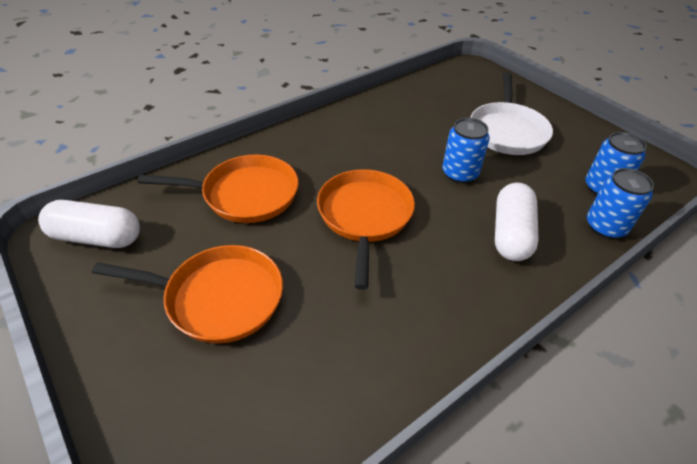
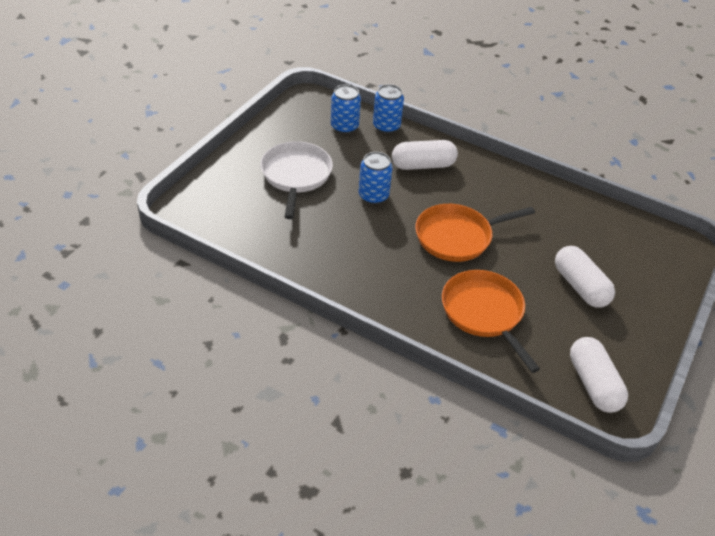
camera: 115 degrees left, 0 degrees up
orange pan [92,245,283,343] -> white capsule [555,246,615,307]
white pan [470,73,553,155] -> white pan turned 75 degrees counterclockwise [260,141,333,219]

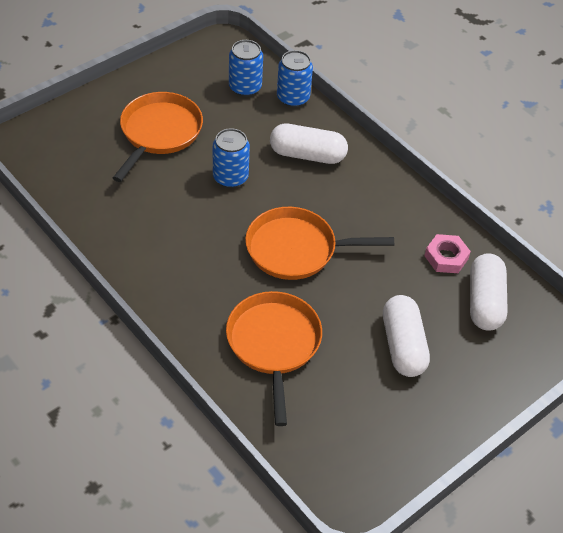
camera: 20 degrees right, 5 degrees up
white pan [260,141,333,219] -> orange pan [113,92,203,182]
white capsule [570,337,628,413] -> white capsule moved to [470,253,508,331]
none -> pink nut [424,234,471,273]

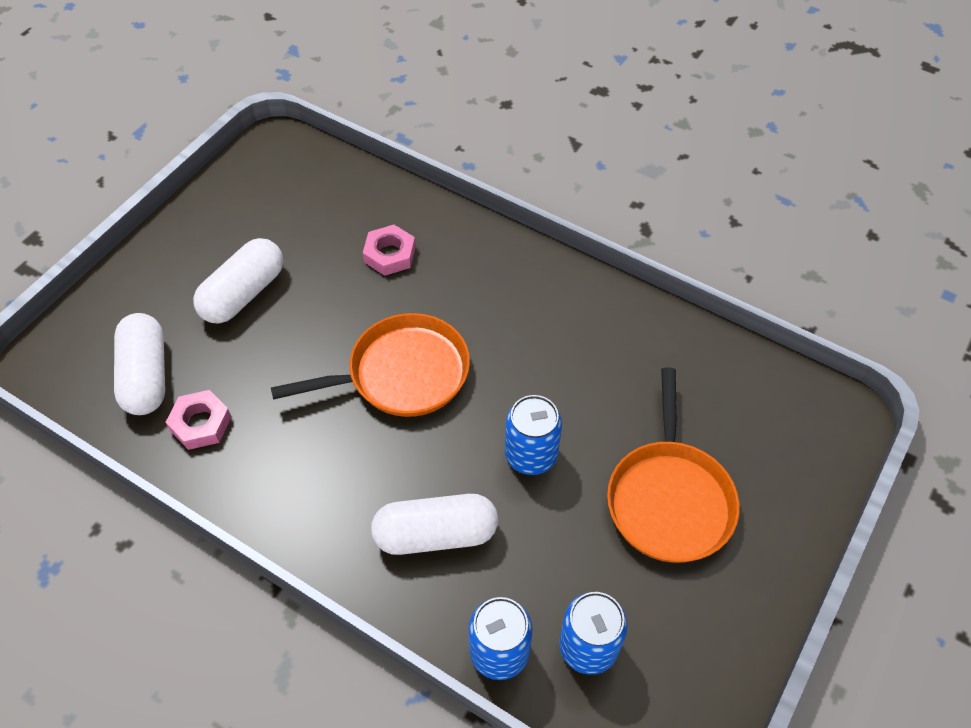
camera: 165 degrees right, 5 degrees up
orange pan [226,291,322,426] -> pink nut [363,225,416,276]
white capsule [383,295,430,377] -> white capsule turned 60 degrees clockwise [193,238,283,324]

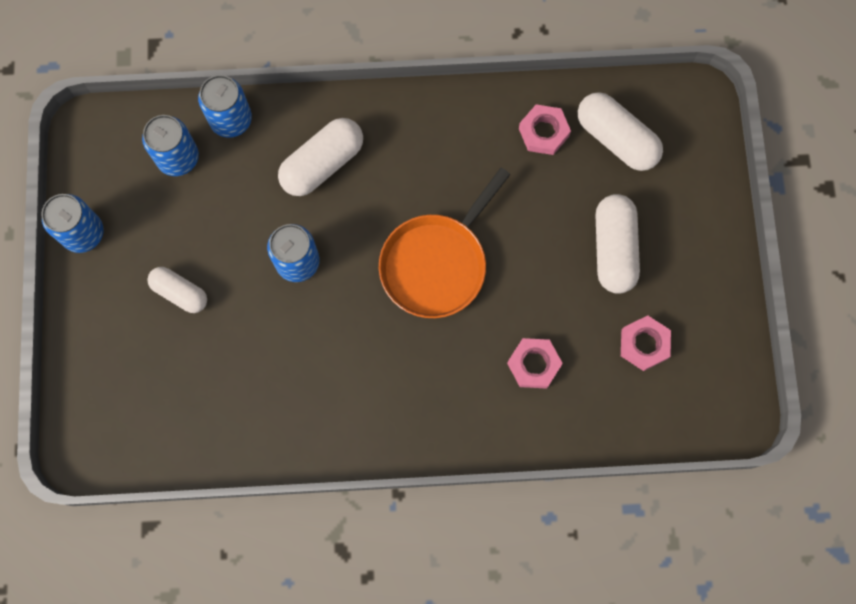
camera: 145 degrees right, 20 degrees up
orange pan [607,368,740,563] -> white capsule [148,267,207,313]
none -> blue can [41,194,104,253]
none -> pink nut [621,316,671,371]

